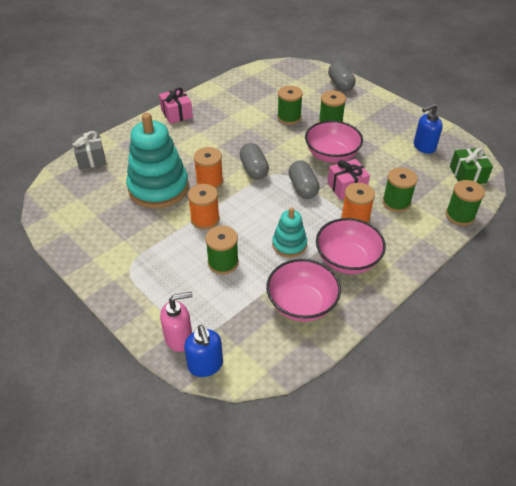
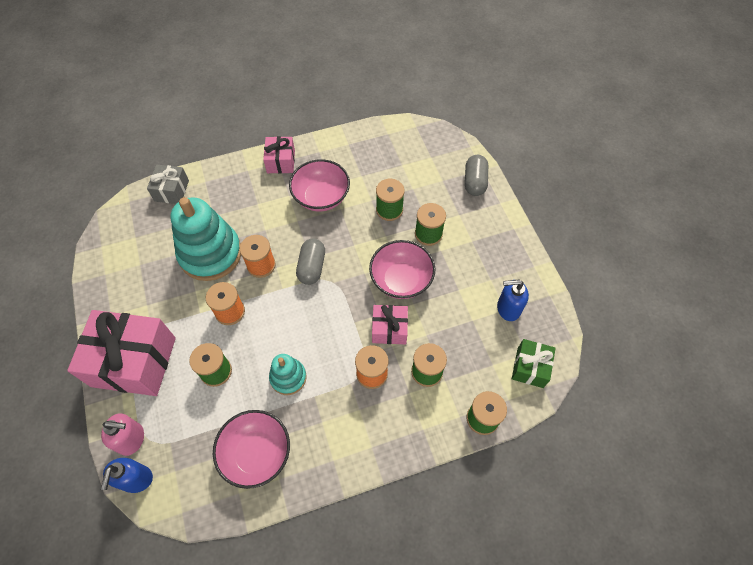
camera: 25 degrees right, 15 degrees up
grey capsule [289,160,320,199] -> none
pink bowl [316,218,386,274] -> pink bowl moved to [289,159,350,212]
none -> pink gift [67,310,176,396]

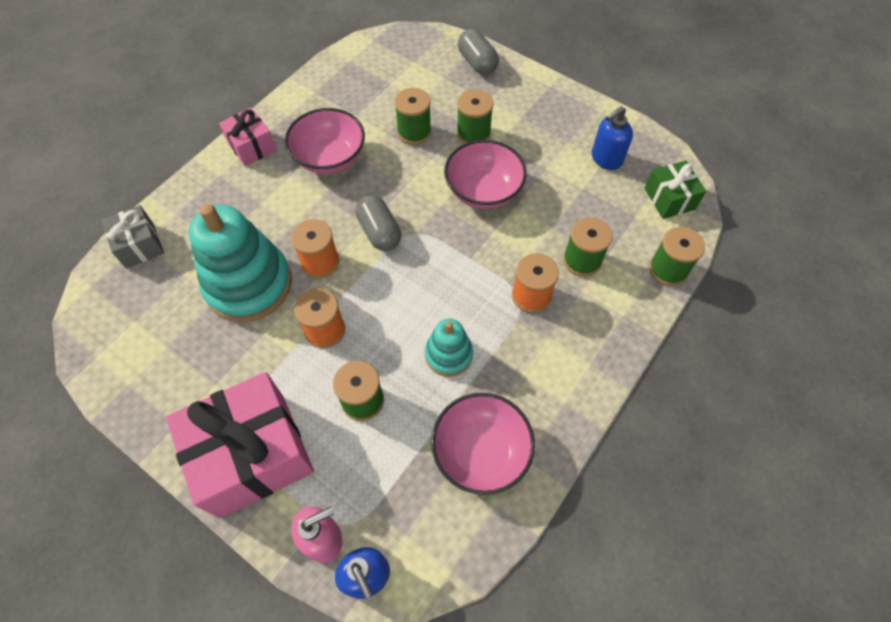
camera: 35 degrees left, 0 degrees up
pink gift [372,305,408,344] -> none

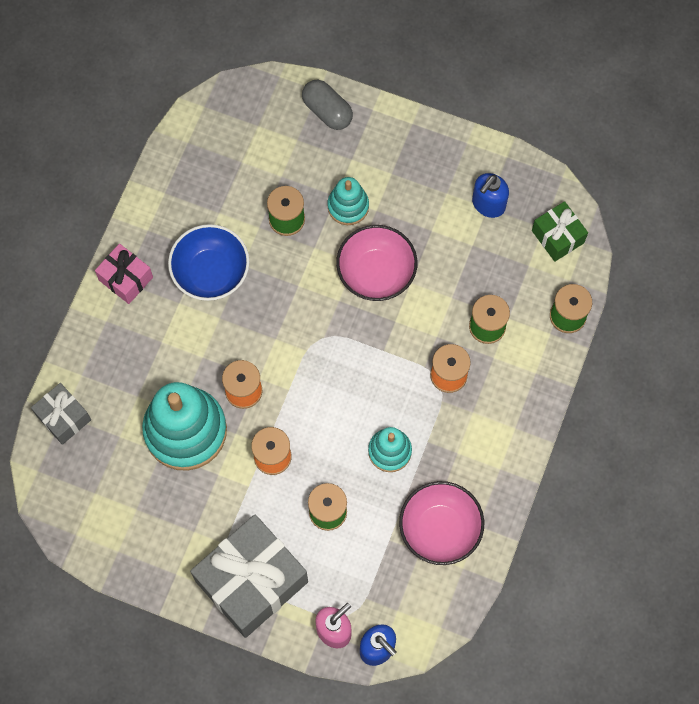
camera: 15 degrees left, 10 degrees up
pink gift [166,372,314,518] -> grey gift [190,515,308,638]
pink bowl [285,108,365,174] -> blue bowl [168,224,250,301]
grey capsule [355,195,401,251] -> none
green spool [457,89,494,144] -> turquoise stacking toy [328,177,369,225]

